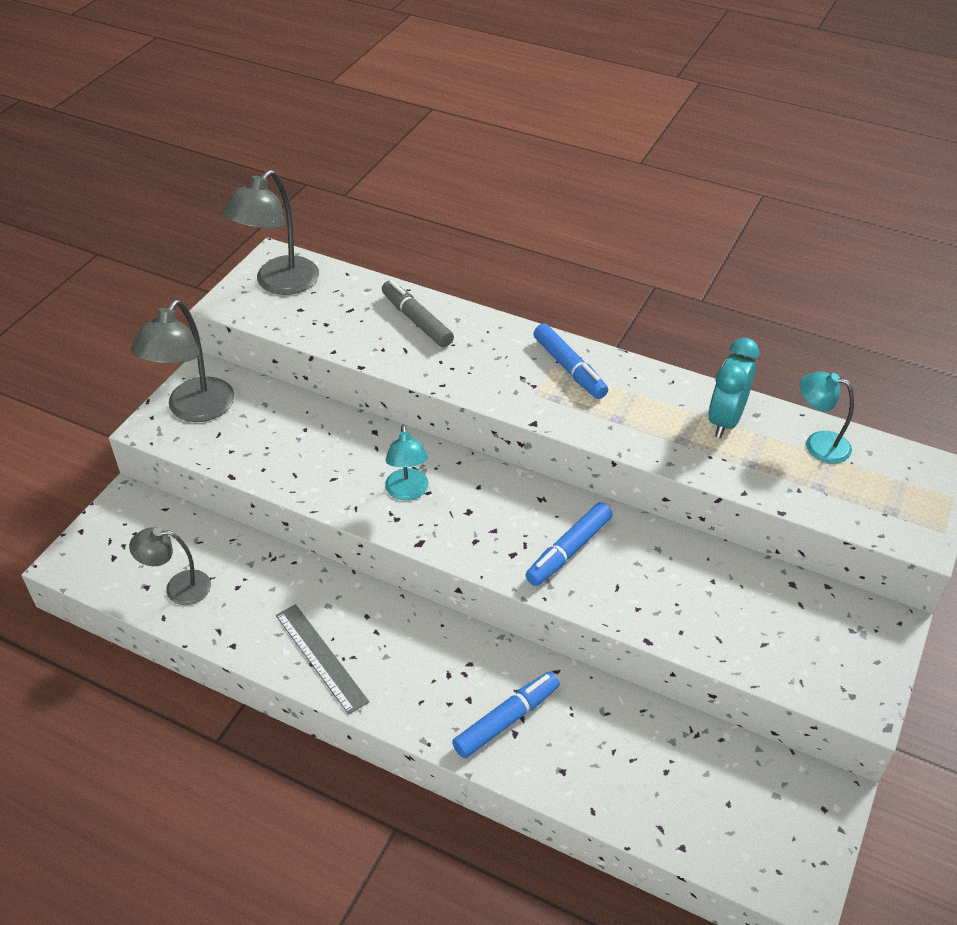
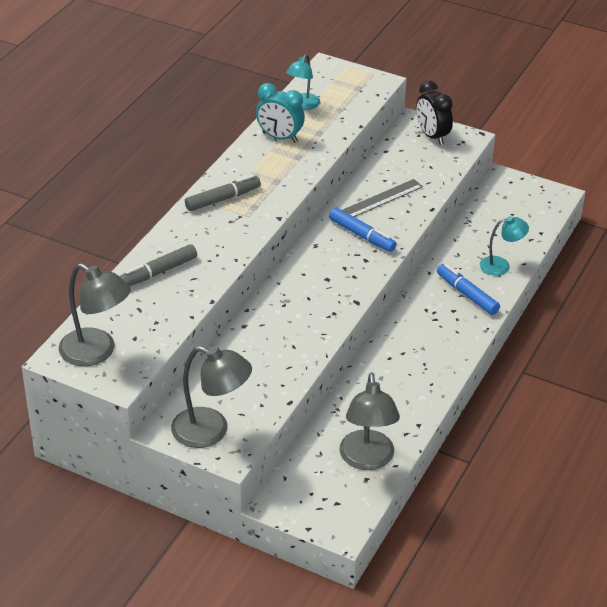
camera: 90 degrees left, 5 degrees down
grey lamp [129,527,211,605] -> grey lamp [339,373,400,470], size x1.61
grey ruler [276,604,369,715] -> grey ruler moved to [342,179,423,217]
turquoise lamp [385,424,428,501] -> turquoise lamp moved to [480,216,529,276]
blue marker [533,323,608,399] -> grey marker [185,175,261,211]
none -> black clock [416,81,453,145]

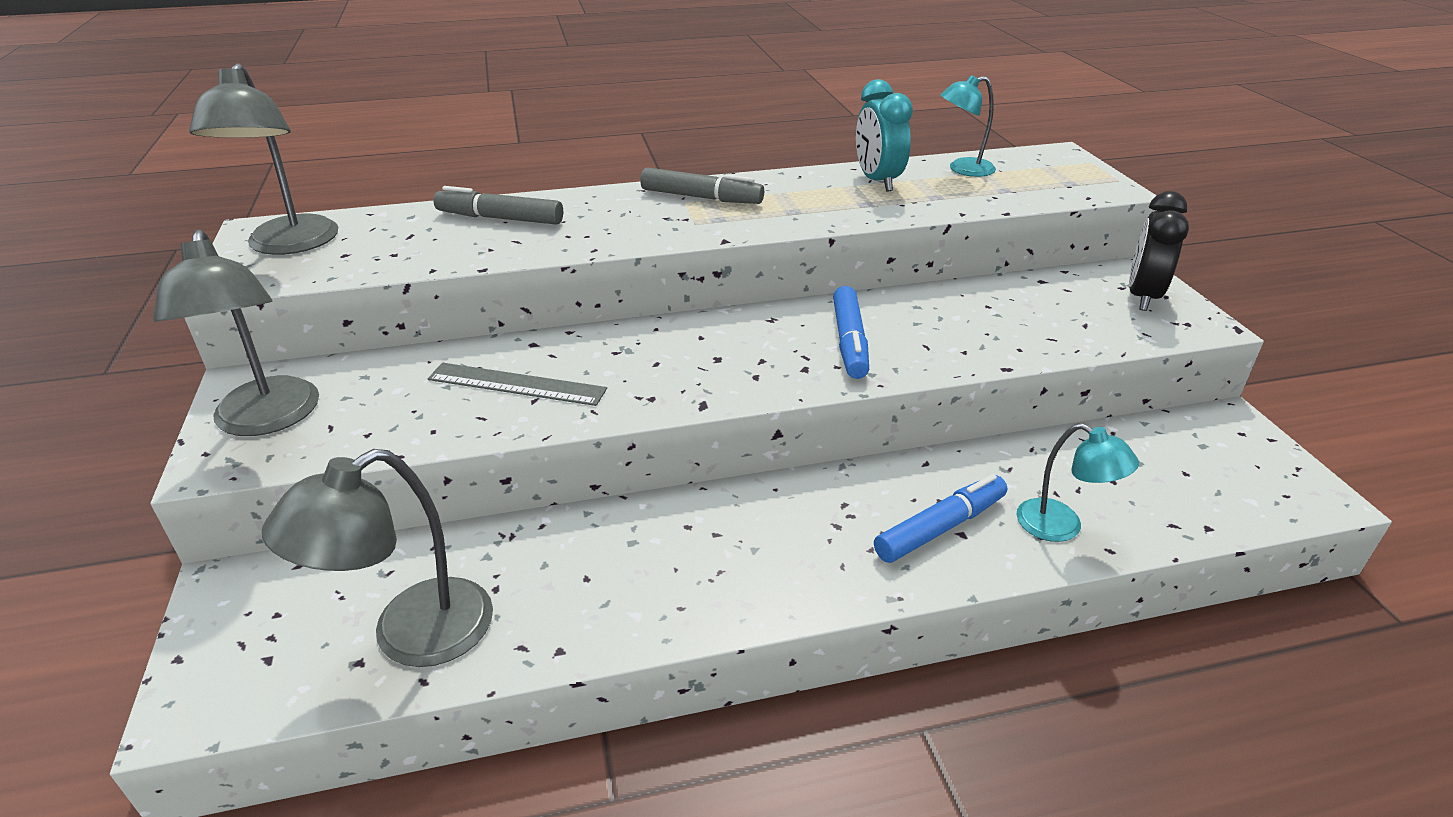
camera: 50 degrees right, 5 degrees down
grey ruler [342,179,423,217] -> grey ruler moved to [428,363,607,406]
blue marker [437,264,500,315] -> blue marker turned 45 degrees clockwise [874,474,1007,563]

